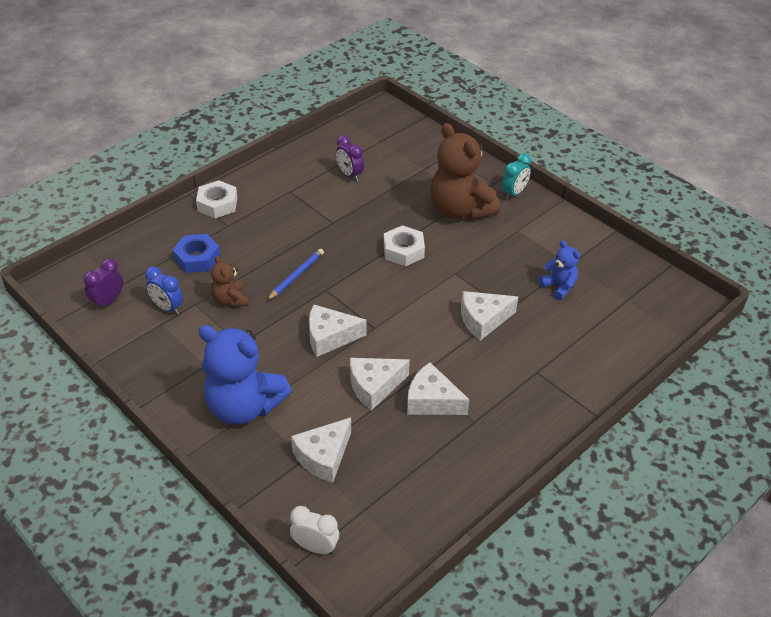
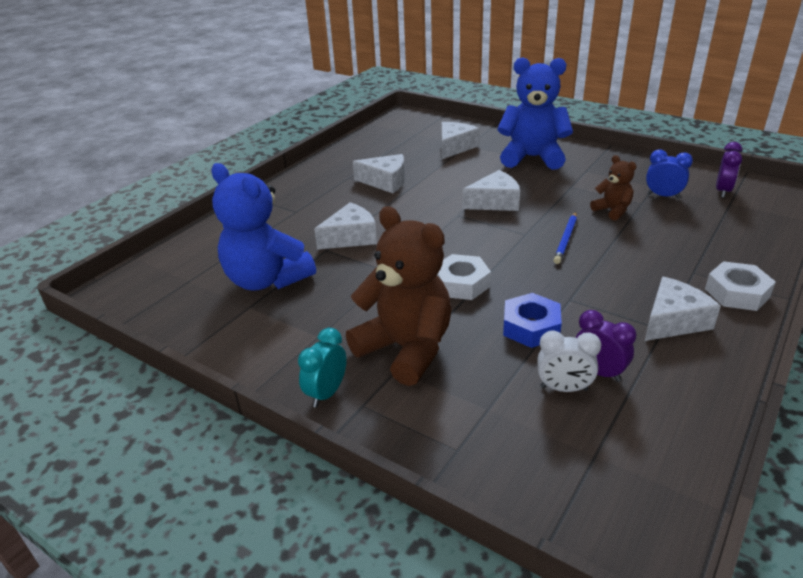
camera: 170 degrees right, 10 degrees down
blue nut [173,234,221,273] -> blue nut moved to [503,293,562,348]
white clock [290,506,339,554] -> white clock moved to [537,330,601,392]
white cheese [350,358,410,411] -> white cheese moved to [645,277,721,341]
blue teddy bear [539,240,580,300] -> blue teddy bear [212,163,316,291], size x2.03

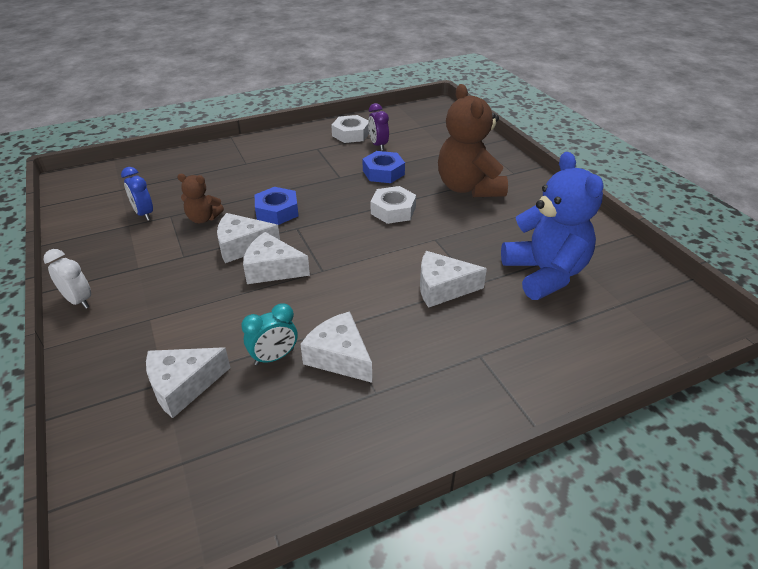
camera: 150 degrees left, 5 degrees up
turquoise clock [298,328,347,408] -> turquoise clock moved to [241,303,297,365]
blue teddy bear [497,57,573,170] -> none
white clock [537,330,601,392] -> white clock moved to [44,249,91,309]
blue pencil [553,212,577,264] -> blue nut [255,187,299,225]
brown teddy bear [590,155,636,221] -> brown teddy bear turned 75 degrees counterclockwise [177,174,224,223]
white cheese [645,277,721,341] -> white cheese moved to [217,213,280,263]
white nut [705,261,776,311] -> white nut moved to [331,115,369,143]
purple clock [716,142,742,198] -> none

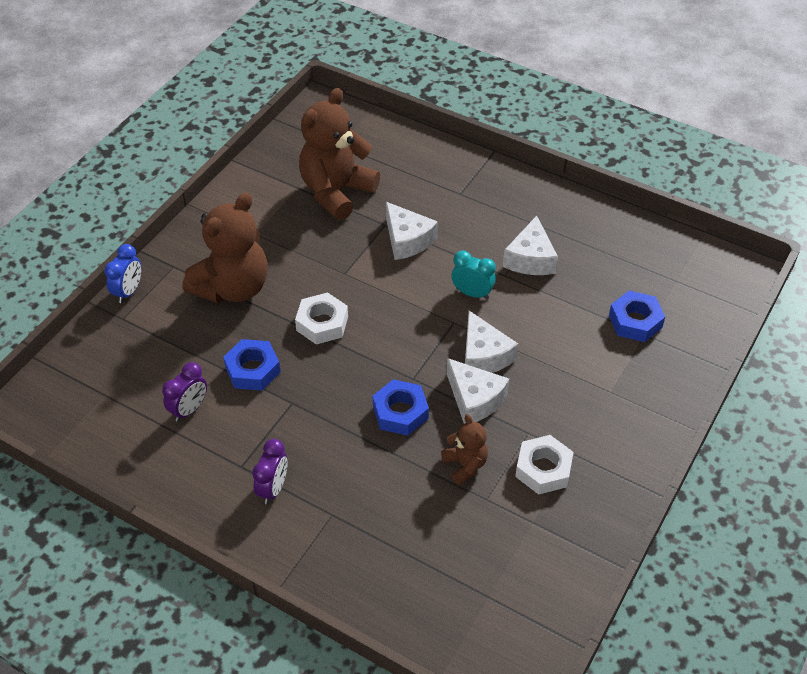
camera: 125 degrees left, 10 degrees up
white clock [44,249,91,309] -> none
blue clock [121,167,153,221] -> blue clock moved to [104,244,141,303]
white cheese [146,347,231,418] -> blue nut [609,291,665,342]
turquoise clock [241,303,297,365] -> turquoise clock moved to [452,251,496,299]
white nut [331,115,369,143] -> white nut moved to [515,435,574,495]
blue teddy bear [501,152,604,300] -> brown teddy bear [299,88,380,220]
none -> purple clock [252,439,288,504]

